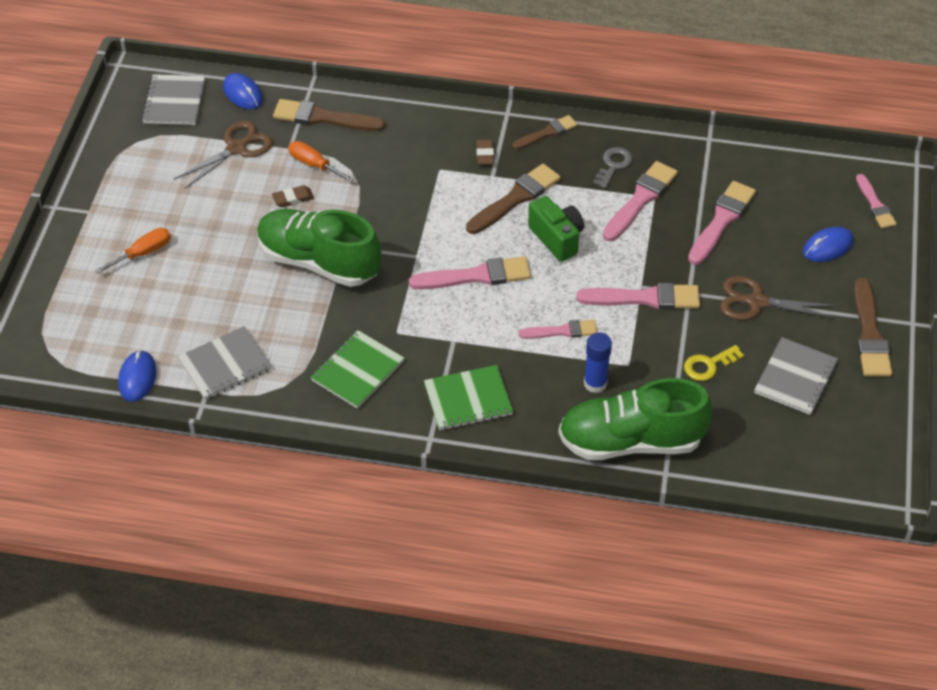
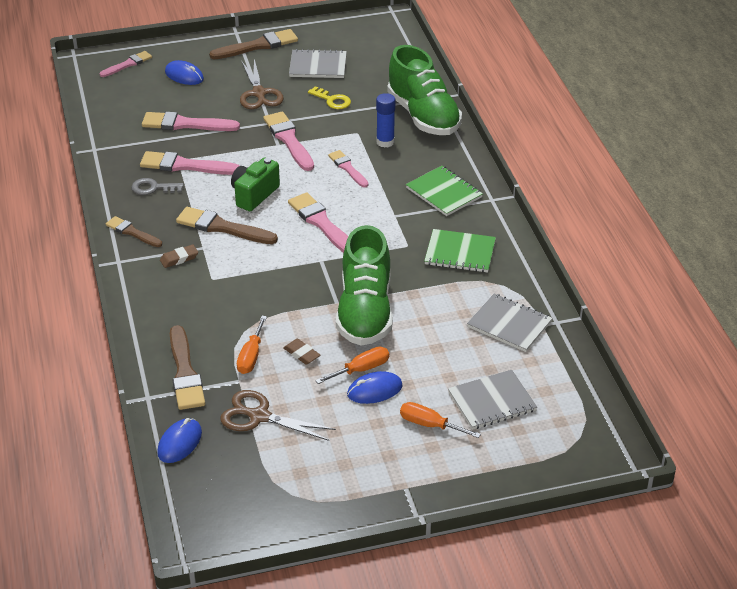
camera: 115 degrees left, 10 degrees down
blue mouse [118,350,157,402] -> blue mouse moved to [347,371,403,404]
grey notebook [141,74,205,125] -> grey notebook moved to [448,370,537,430]
none -> orange screwdriver [315,347,389,384]

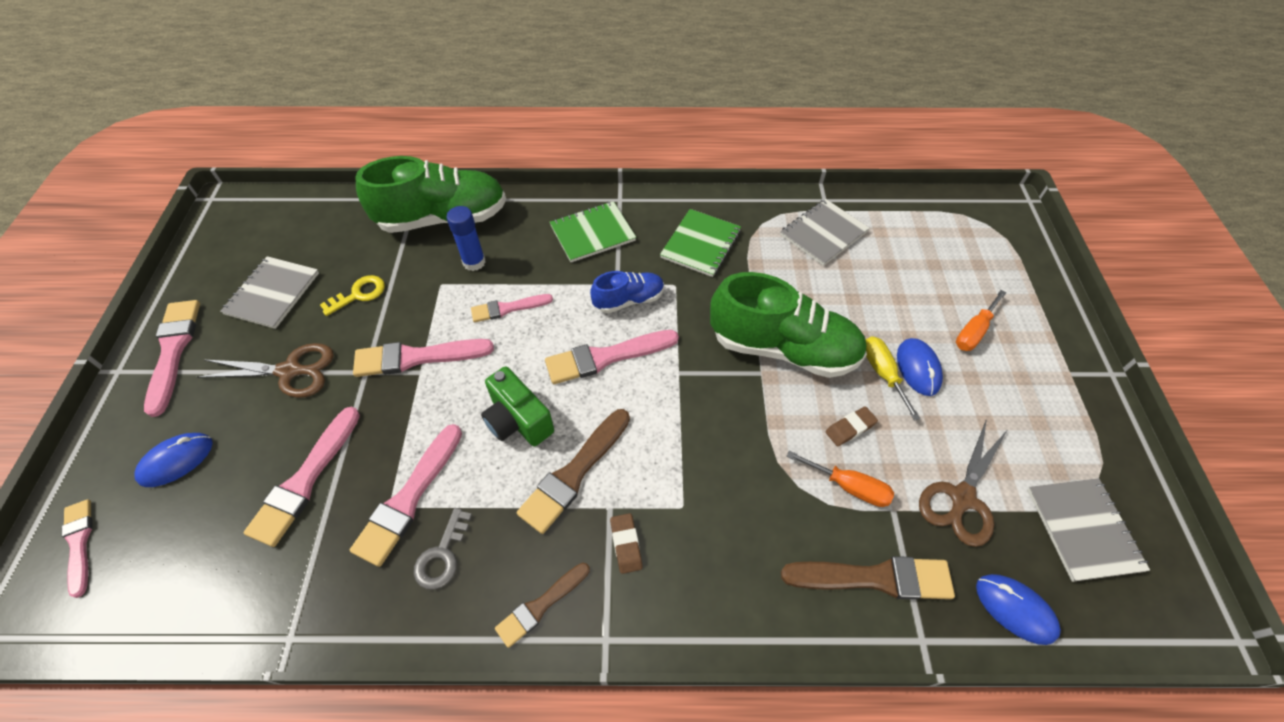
camera: 75 degrees left, 15 degrees up
brown brush [209,29,298,59] -> pink brush [144,300,200,417]
orange screwdriver [315,347,389,384] -> yellow screwdriver [866,336,921,421]
grey notebook [448,370,537,430] -> grey notebook moved to [1027,478,1150,582]
none -> blue shoe [590,271,664,313]

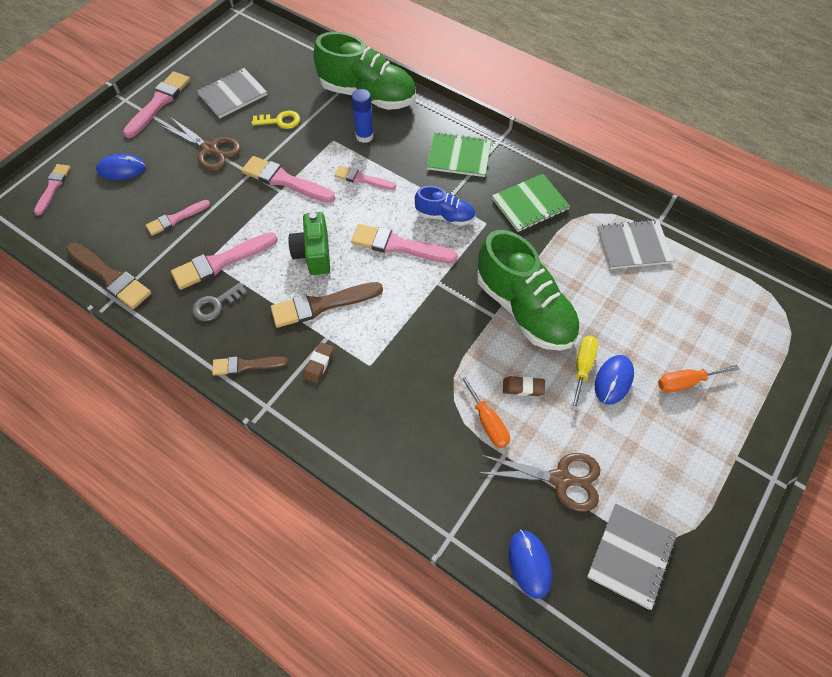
camera: 35 degrees right, 5 degrees up
pink brush [244,407,360,547] -> pink brush [146,200,210,236], size x0.63
brown brush [781,556,955,600] -> brown brush moved to [66,243,151,309]
brown scissors [919,419,1008,547] -> brown scissors turned 150 degrees counterclockwise [478,453,600,512]

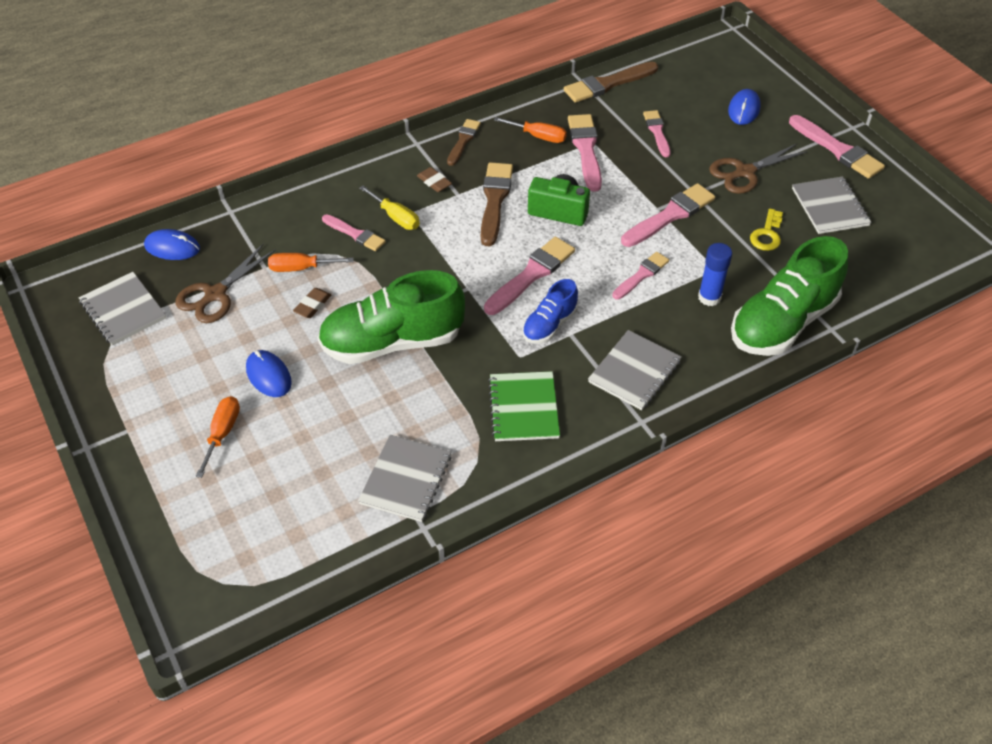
camera: 115 degrees right, 10 degrees down
pink brush [34,164,71,216] -> pink brush moved to [322,214,386,251]
grey key [192,282,247,321] -> orange screwdriver [494,117,567,143]
green notebook [427,132,491,177] -> grey notebook [588,330,681,410]
yellow screwdriver [571,336,598,411] -> yellow screwdriver moved to [359,186,420,230]

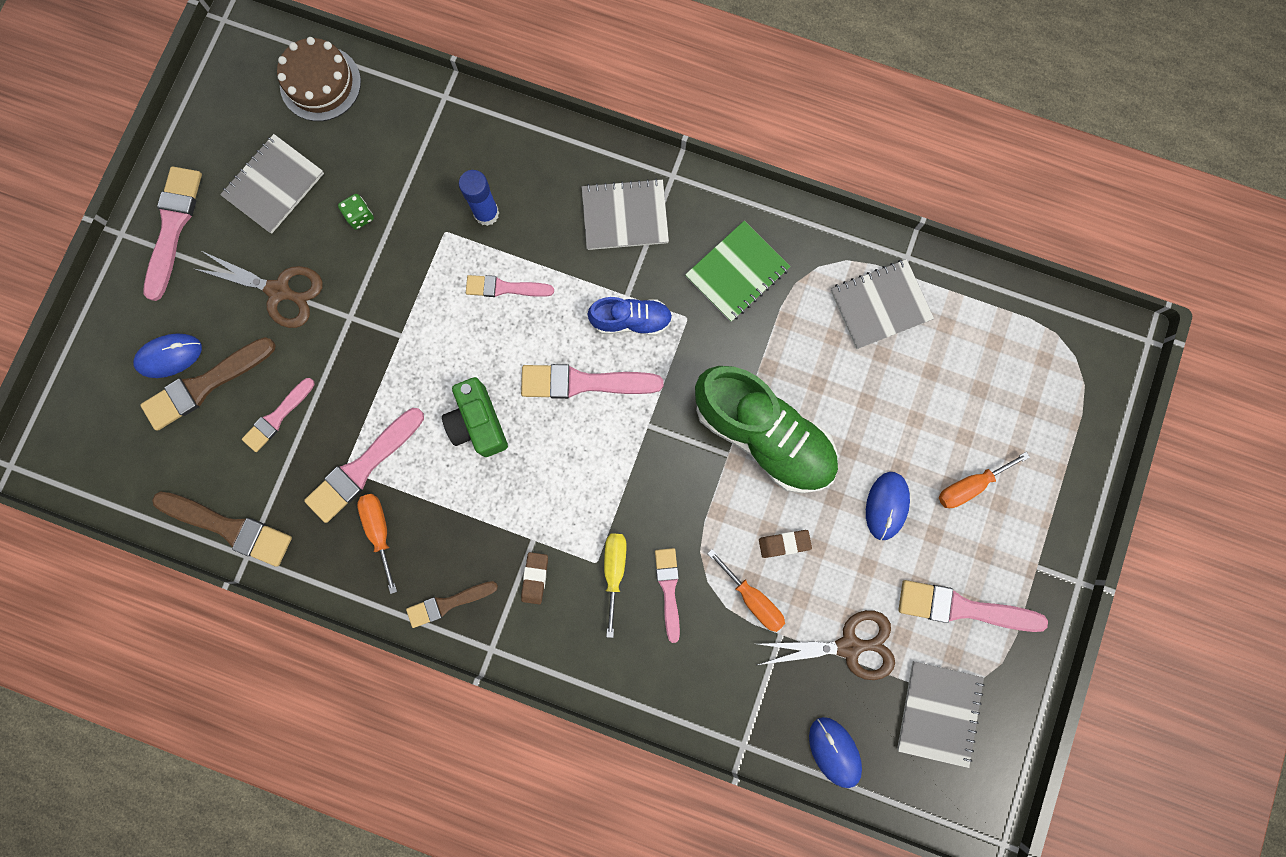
camera: 130 degrees left, 30 degrees up
brown brush [481,162,513,246] -> brown brush moved to [140,337,276,431]
pink brush [621,183,715,247] -> pink brush moved to [898,580,1048,632]
green shoe [731,236,848,356] -> none
yellow key [750,209,783,251] -> green dice [338,194,374,230]
none -> brown cake [277,37,361,121]

